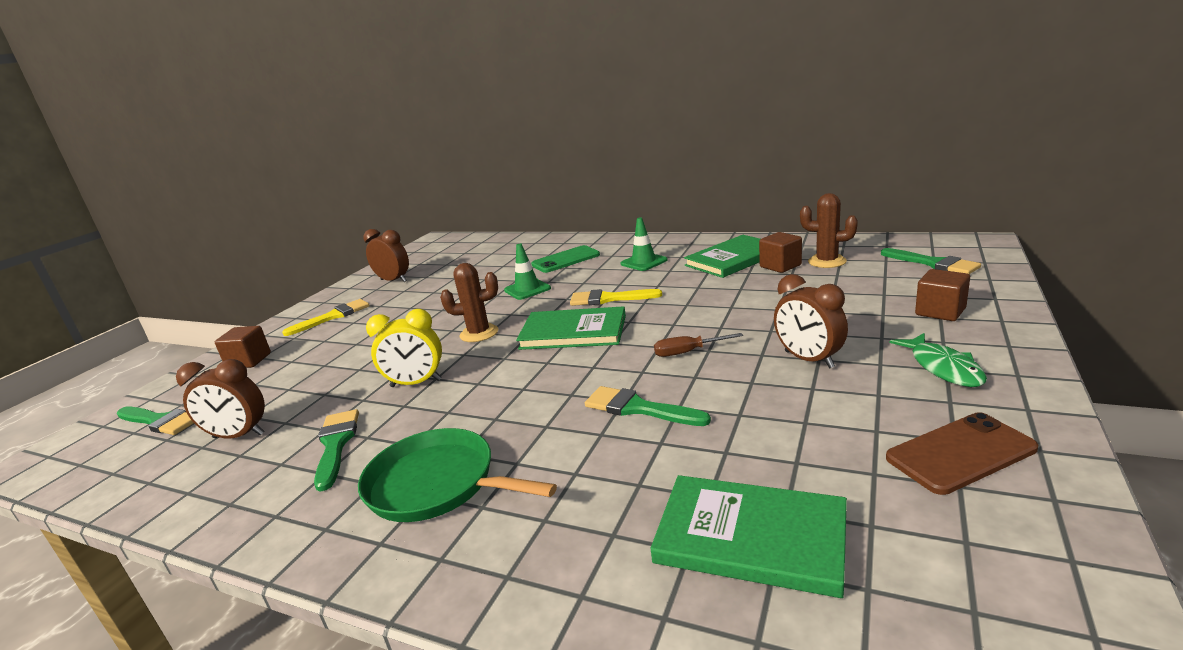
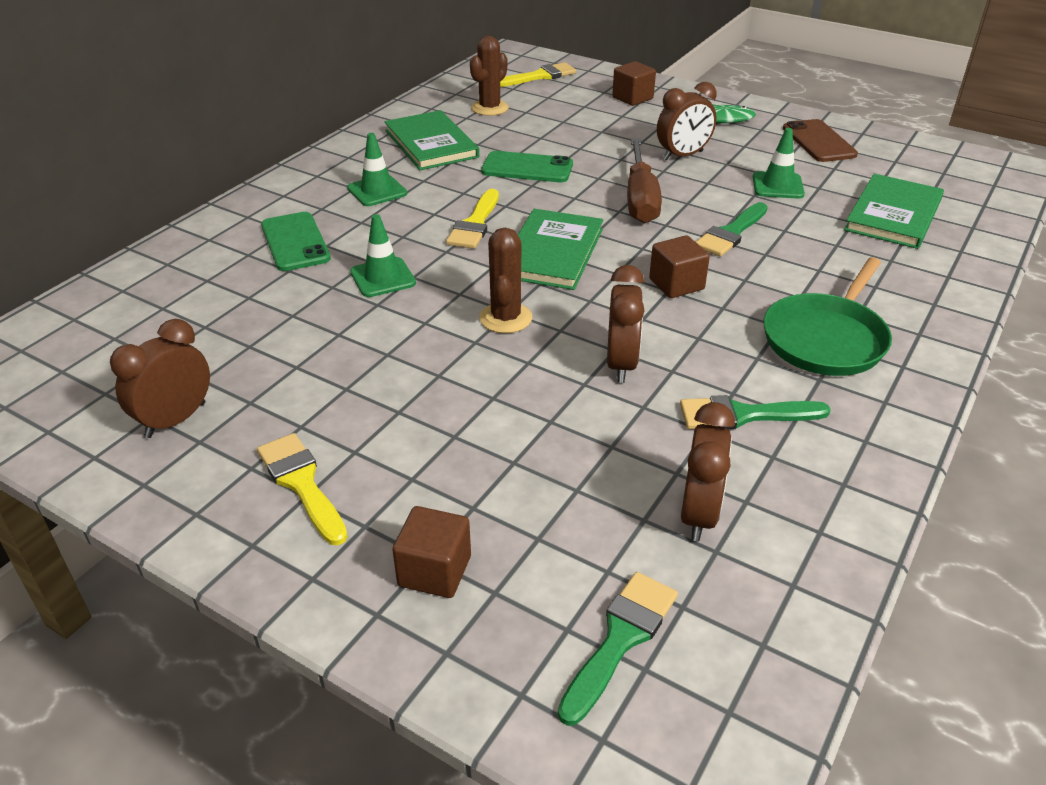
camera: 85 degrees left, 15 degrees up
yellow clock [366,309,442,387] -> brown clock [607,265,645,383]
brown screwdriver [654,333,743,357] -> brown screwdriver [627,138,662,223], size x1.86
brown cube [759,232,802,273] -> brown cube moved to [649,235,710,298]
green brush [881,248,981,274] -> yellow brush [500,62,576,87]
none -> green phone [481,151,573,182]
none -> green traffic cone [753,128,805,198]

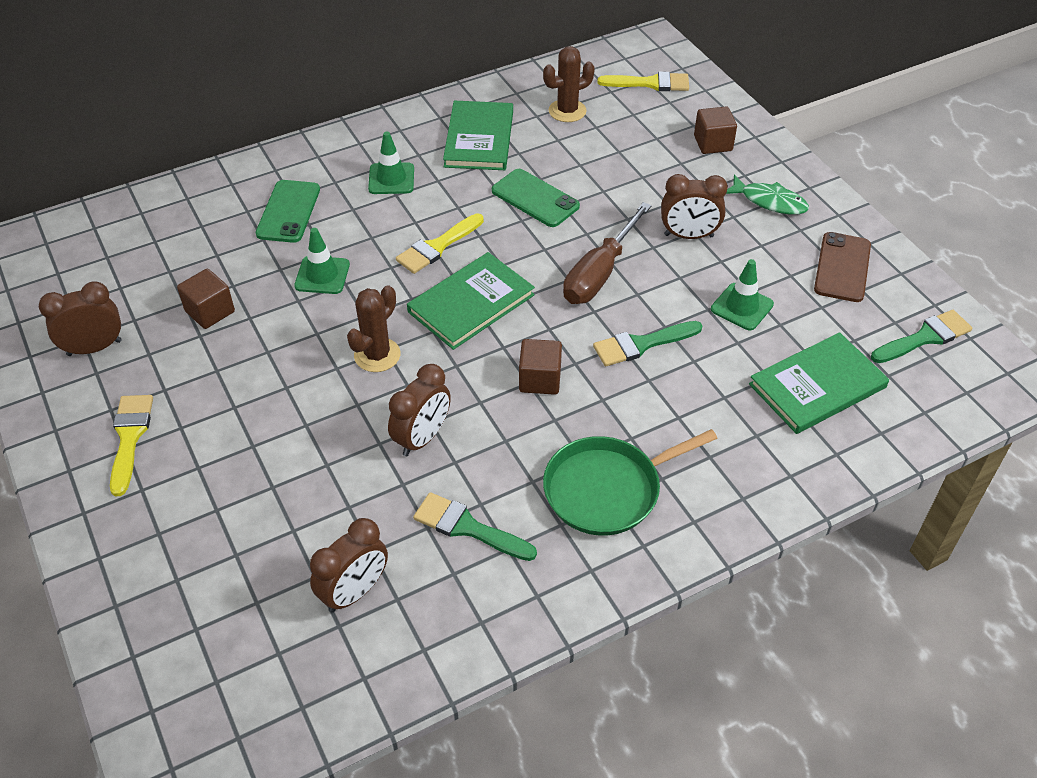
camera: 30 degrees right, 10 degrees up
brown cube [392,506,471,598] -> brown cube moved to [177,269,235,329]
green brush [558,572,678,726] -> green brush moved to [871,310,972,363]

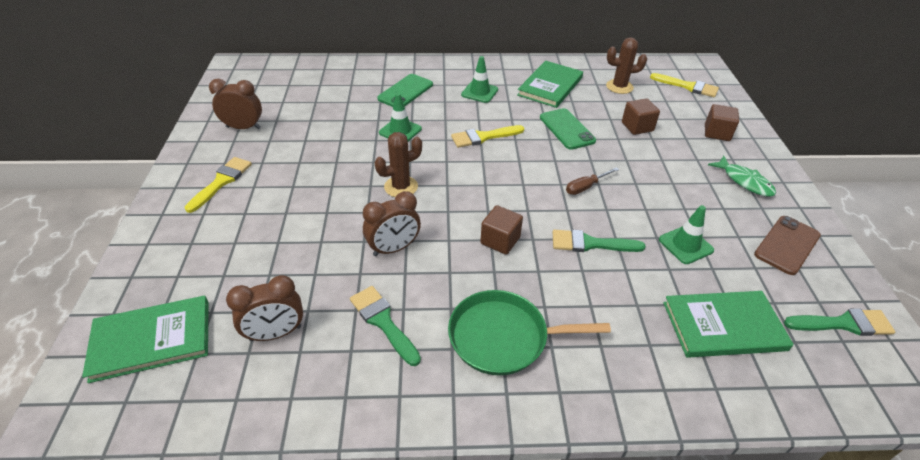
camera: 25 degrees right, 5 degrees down
brown cube [177,269,235,329] -> brown cube moved to [622,98,660,135]
green book [407,252,535,350] -> green book moved to [82,296,209,383]
brown screwdriver [563,202,652,304] -> brown screwdriver [566,167,619,195], size x0.54
brown clock [661,174,728,239] -> none

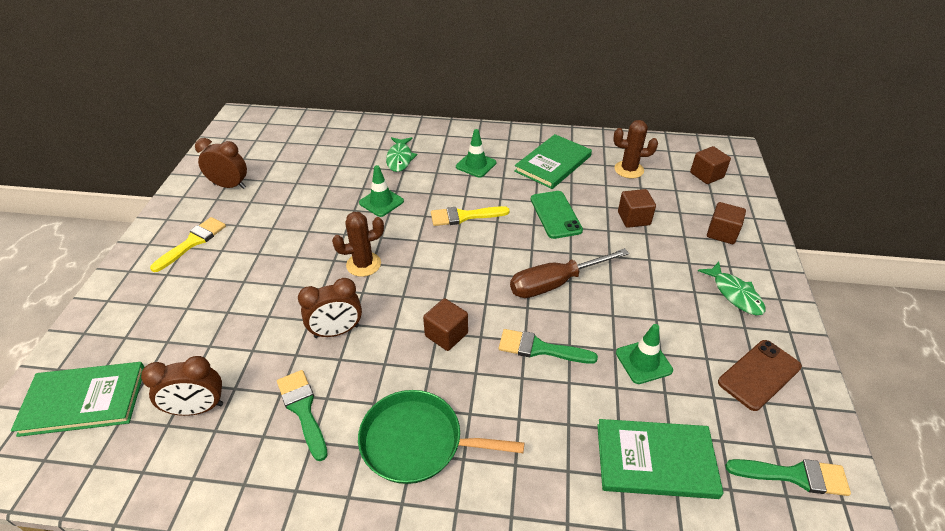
camera: 10 degrees right, 0 degrees up
green phone [377,74,433,107] -> green fish [386,137,417,172]
brown screwdriver [566,167,619,195] -> brown screwdriver [510,248,629,298], size x1.86
yellow brush [650,73,719,97] -> brown cube [690,146,731,184]

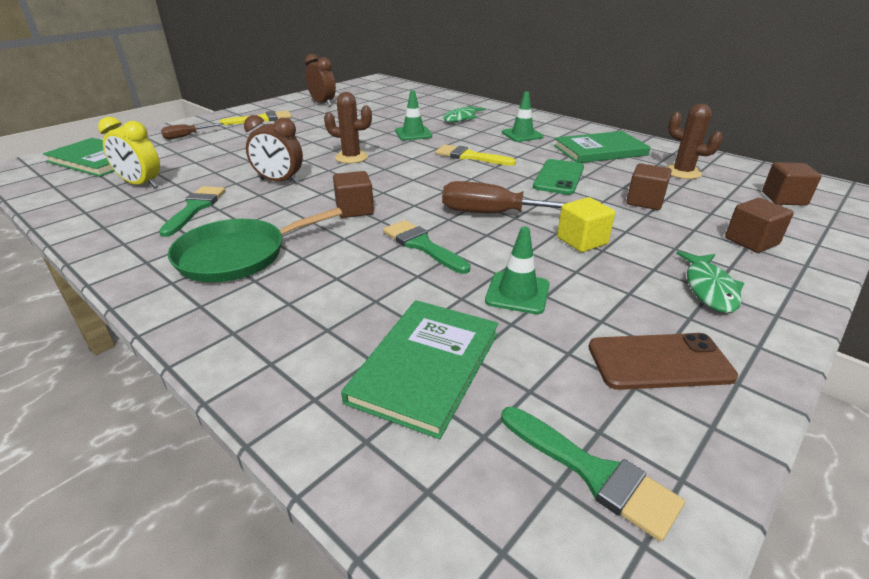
camera: 35 degrees right, 10 degrees down
brown clock [141,356,223,416] -> yellow clock [98,117,160,188]
green pan [358,390,524,484] -> green pan turned 75 degrees counterclockwise [168,208,342,282]
green book [597,419,723,499] -> green book turned 75 degrees clockwise [341,300,498,439]
none -> brown screwdriver [161,123,224,139]
none -> yellow cube [557,197,615,252]

